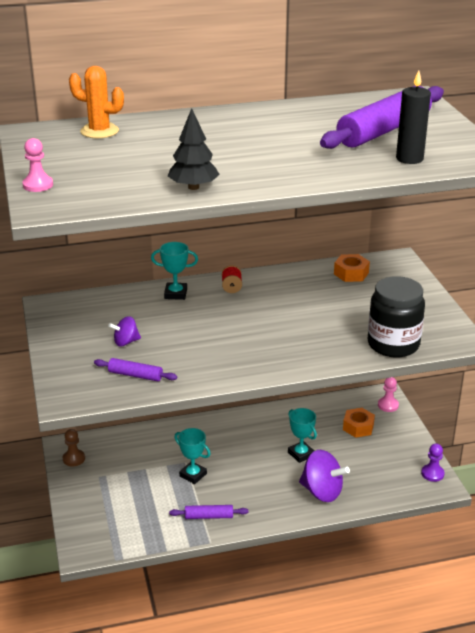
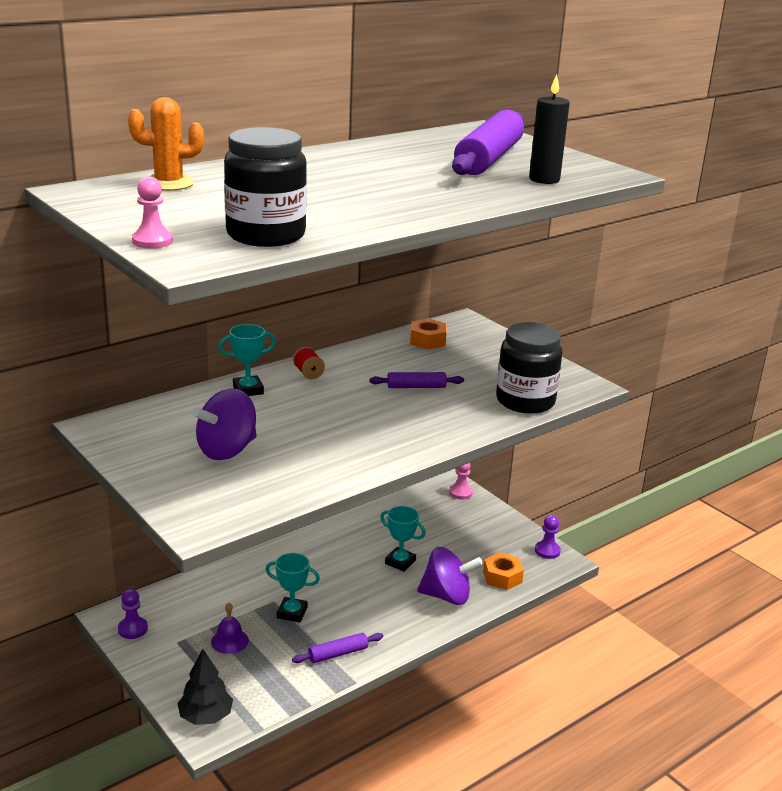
camera: 25 degrees left, 5 degrees down
brown pawn [63,429,85,467] -> purple pawn [118,589,148,639]
purple rolling pin [94,358,177,381] -> purple rolling pin moved to [369,372,464,388]
purple spinning top [108,316,141,346] -> purple spinning top [192,388,257,460], size x1.81
black tree [168,108,220,190] -> black tree moved to [177,649,233,725]
orange nut [343,408,375,438] -> orange nut moved to [483,552,524,590]
none -> purple bell [211,602,249,654]
none -> black jar [224,127,307,247]

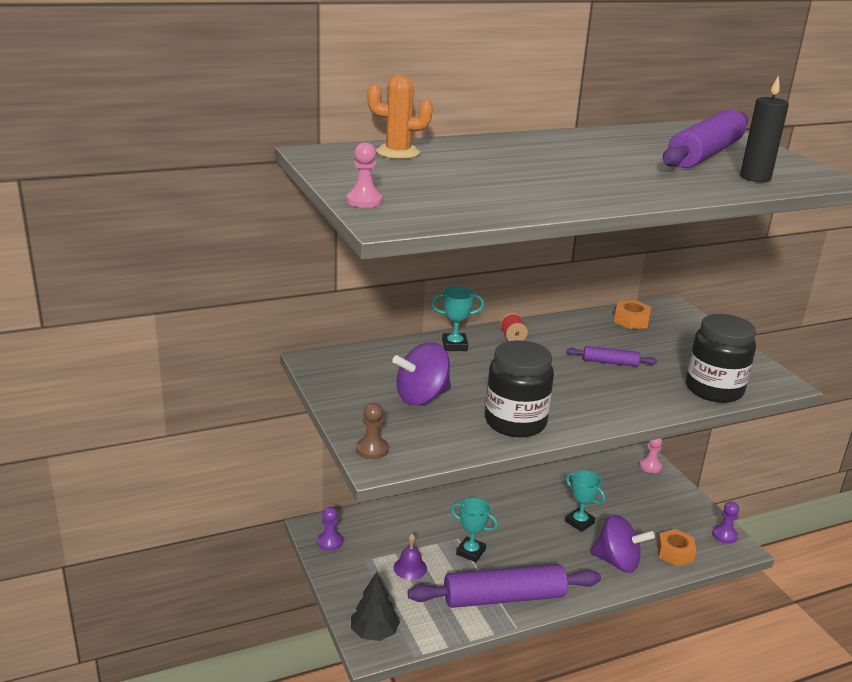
camera: 15 degrees right, 0 degrees up
black jar [224,127,307,247] -> black jar moved to [485,340,554,437]
purple rolling pin [292,633,383,663] -> purple rolling pin [408,564,601,608], size x2.18
none -> brown pawn [356,403,389,459]

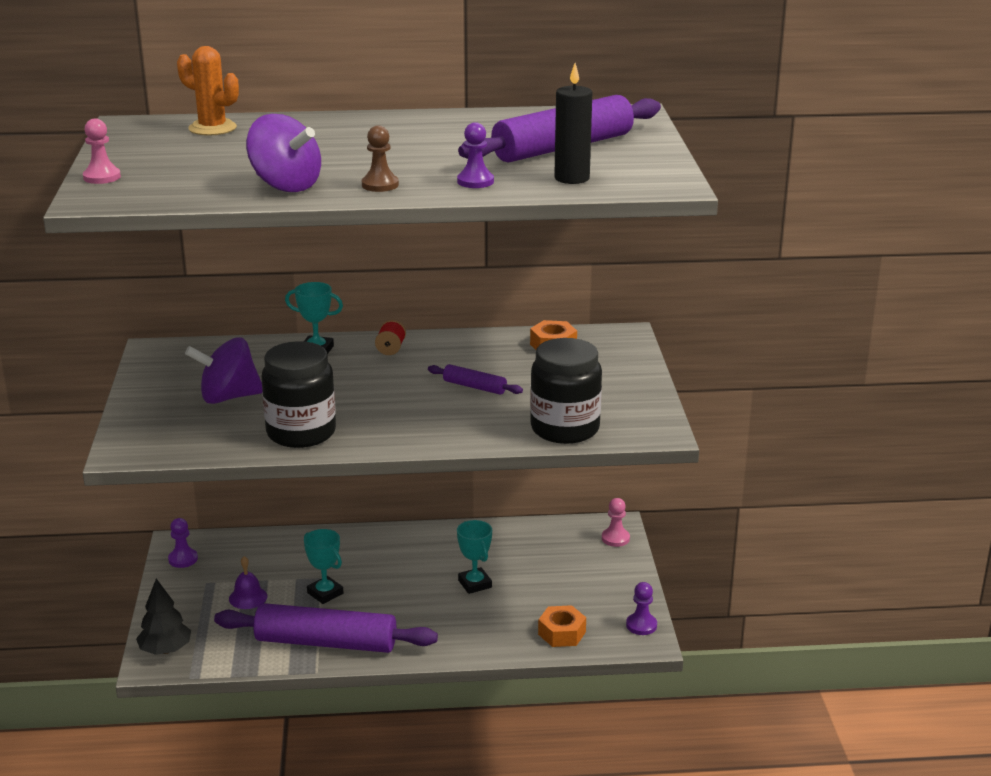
camera: 20 degrees right, 0 degrees up
brown pawn [356,403,389,459] -> brown pawn moved to [362,126,399,192]
purple spinning top [590,514,655,573] -> purple spinning top moved to [246,114,321,192]
none -> purple pawn [457,122,494,188]

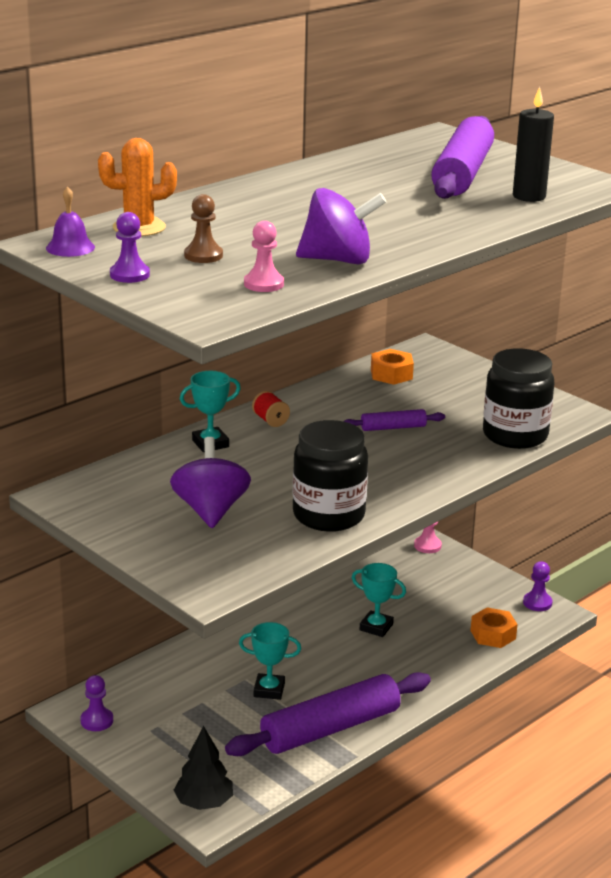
camera: 40 degrees left, 0 degrees up
pink pawn [83,118,121,184] -> pink pawn moved to [244,221,284,292]
purple spinning top [185,337,262,404] -> purple spinning top turned 135 degrees clockwise [170,437,251,528]
purple bell [229,556,267,609] -> purple bell moved to [46,186,95,257]
brown pawn [362,126,399,192] -> brown pawn moved to [184,194,223,263]
purple pawn [457,122,494,188] -> purple pawn moved to [110,212,150,283]

